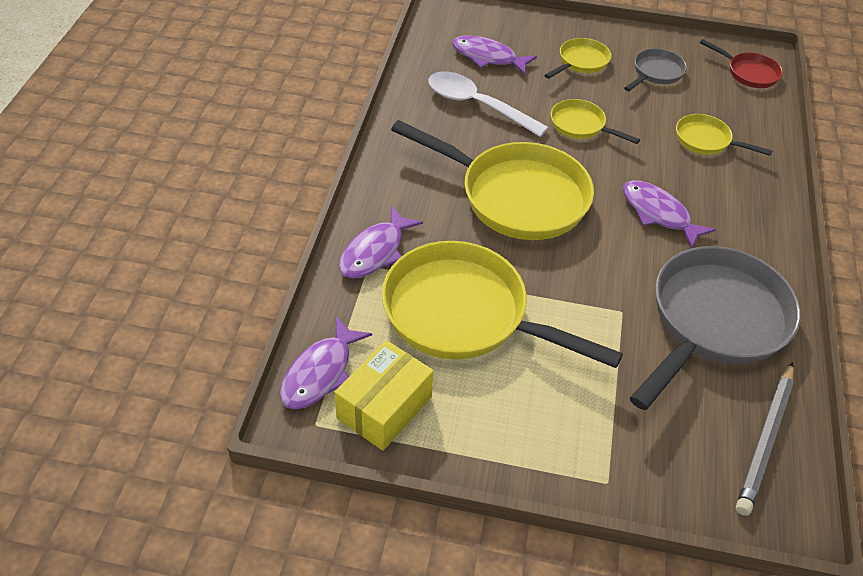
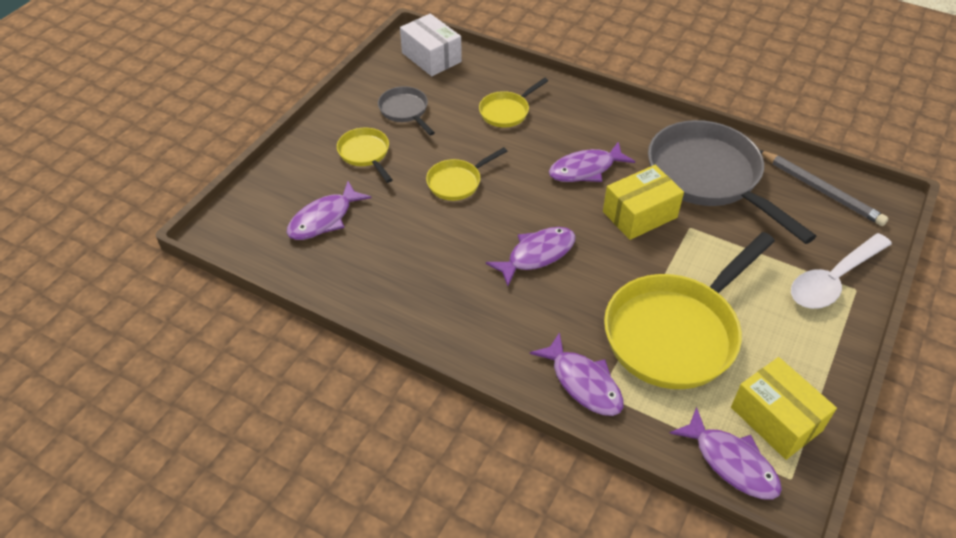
camera: 70 degrees left, 0 degrees up
yellow pan [391,120,594,240] -> purple fish [486,227,576,286]
white spoon [428,71,549,137] -> white spoon moved to [791,233,892,309]
red pan [700,39,783,88] -> white box [400,14,462,76]
none -> yellow box [603,165,684,240]

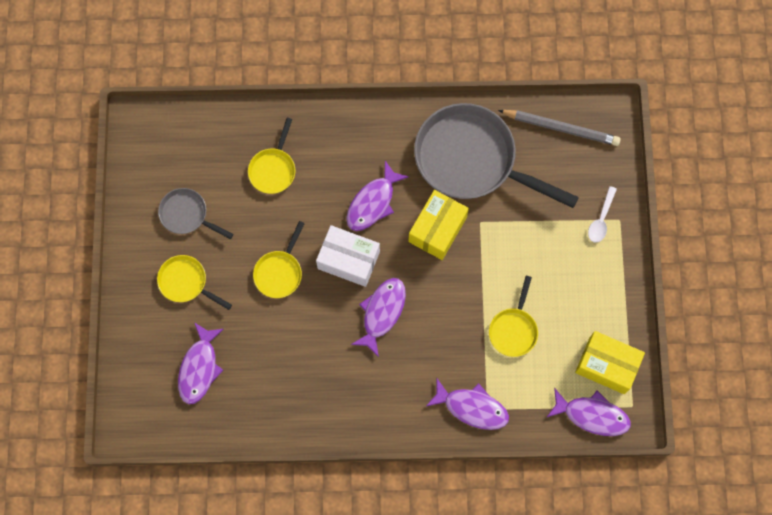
camera: 30 degrees left, 25 degrees up
white box [400,14,462,76] -> white box moved to [316,225,380,287]
yellow pan [604,232,775,389] -> yellow pan [489,276,538,357], size x0.47
white spoon [791,233,892,309] -> white spoon [588,186,617,243], size x0.53

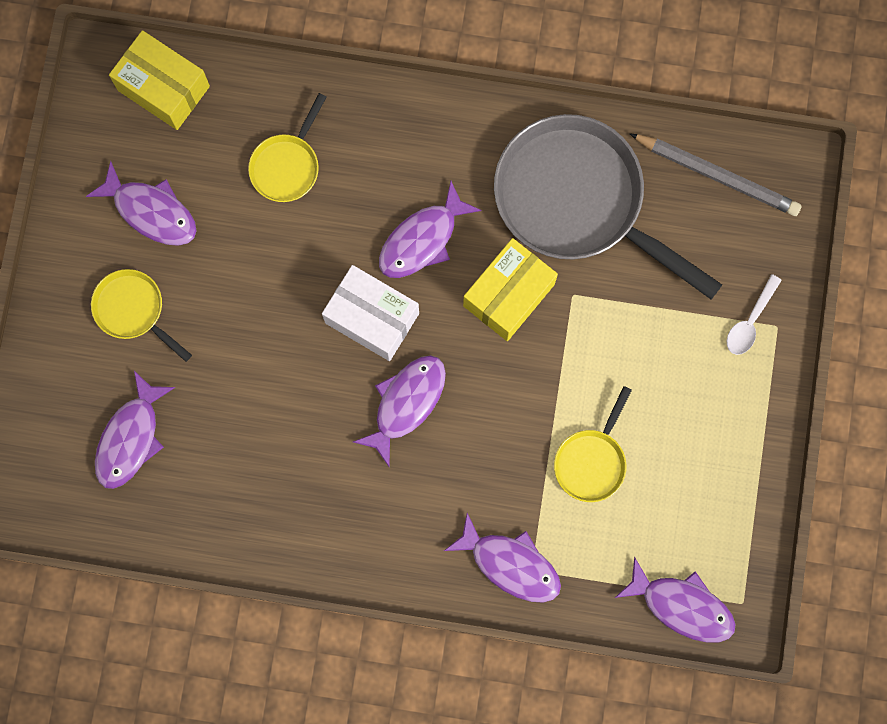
camera: 10 degrees right, 5 degrees up
grey pan [158,188,233,239] -> purple fish [86,161,197,246]
yellow pan [253,221,305,298] -> none
yellow box [575,331,645,394] -> yellow box moved to [109,30,210,130]

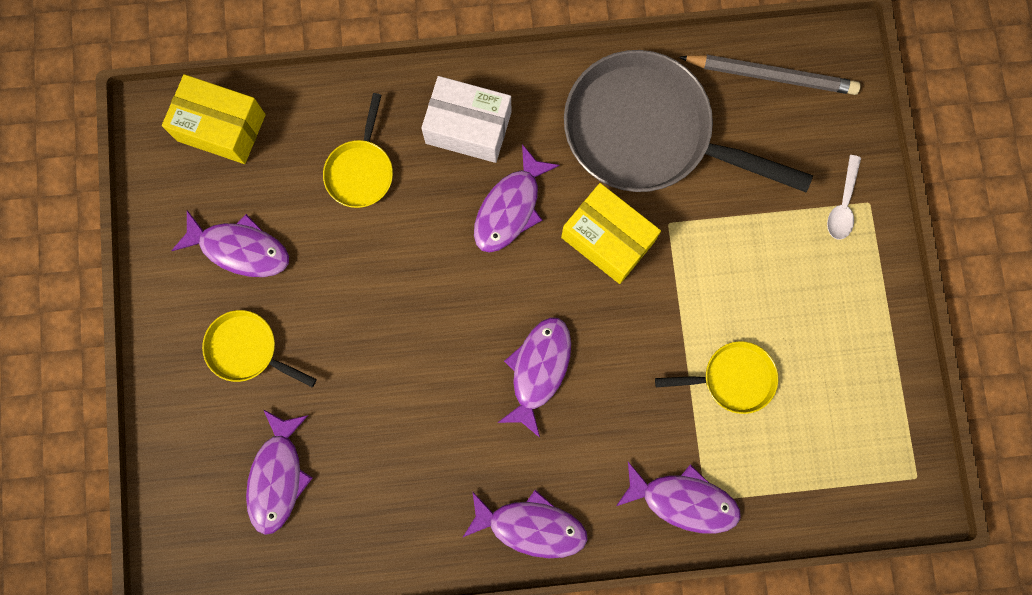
camera: 15 degrees left, 0 degrees up
white box [322,265,419,361] -> white box moved to [421,76,511,163]
yellow box [463,238,558,341] -> yellow box turned 75 degrees counterclockwise [561,183,661,284]
yellow pan [554,386,632,502] -> yellow pan turned 105 degrees counterclockwise [655,341,778,414]
purple fish [615,557,736,643] -> purple fish moved to [462,490,588,558]

